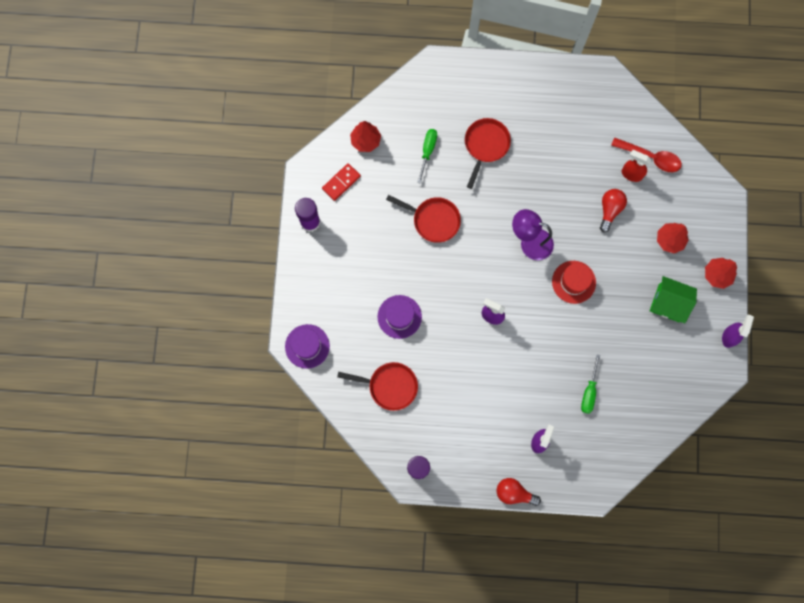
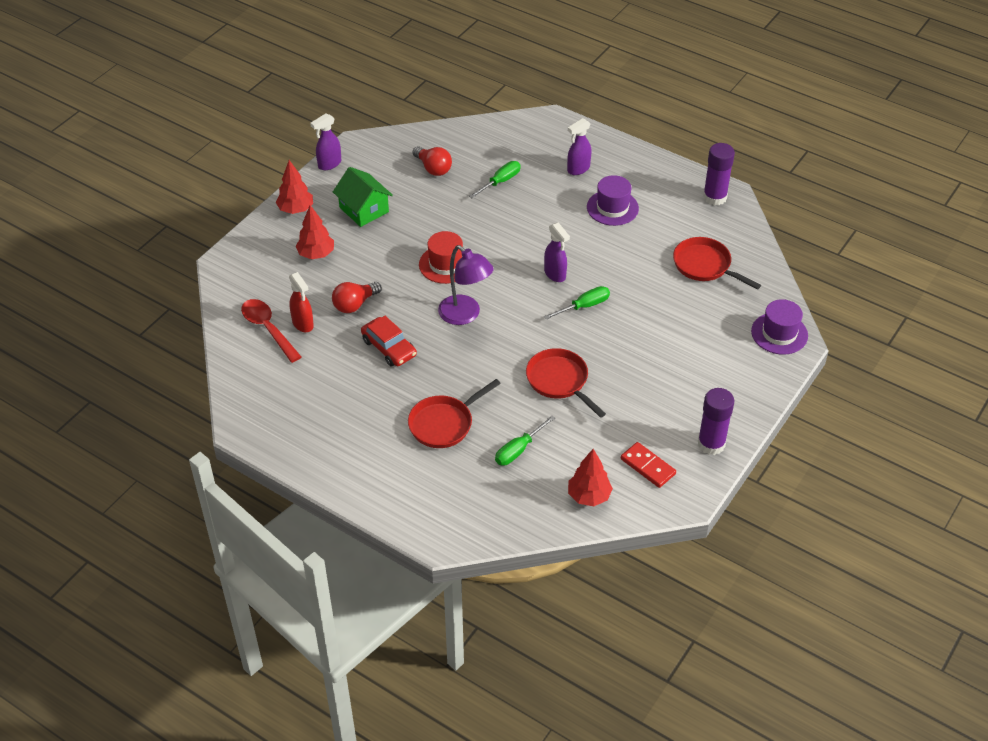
camera: 150 degrees left, 30 degrees down
red domino [322,163,361,201] -> red domino turned 60 degrees clockwise [621,442,676,488]
purple hat [377,295,422,339] -> purple hat moved to [587,175,639,226]
red light bulb [497,478,541,506] -> red light bulb moved to [412,146,452,176]
none -> red car [361,316,417,367]
none -> green screwdriver [544,286,610,320]

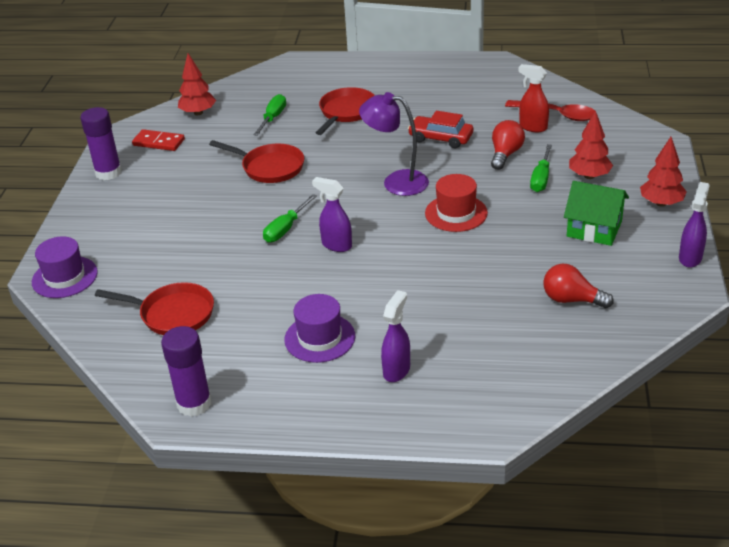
camera: 155 degrees right, 10 degrees down
green screwdriver [469,161,521,198] -> green screwdriver moved to [530,144,552,192]

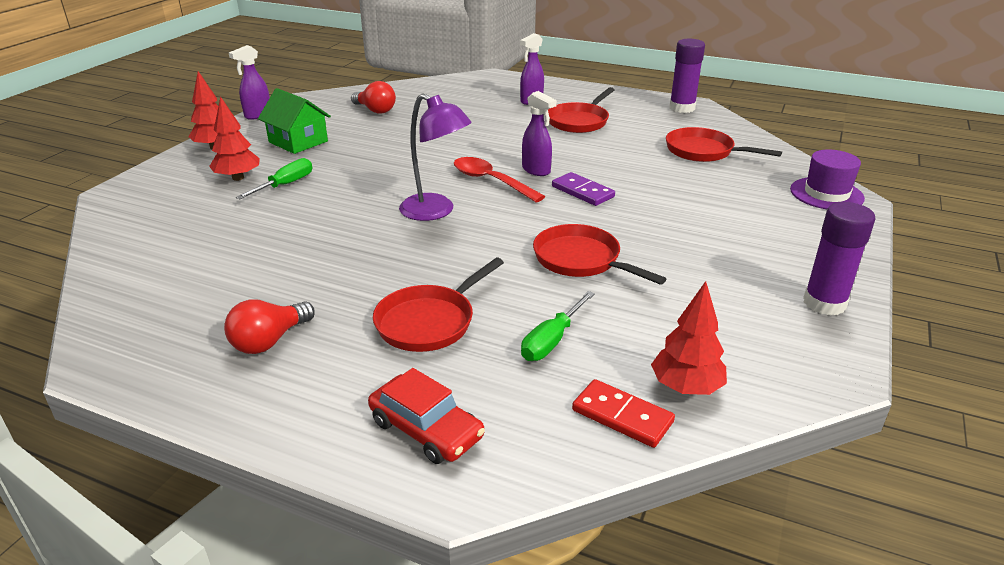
camera: 165 degrees left, 5 degrees down
red domino [132,129,185,151] -> red domino moved to [572,379,675,448]
green screwdriver [263,194,317,243] -> purple domino [552,172,615,206]
purple hat [284,294,355,363] -> red pan [548,87,614,133]
red car [408,111,473,148] -> red car moved to [368,368,485,464]
red hat [425,174,488,232] -> none
red light bulb [491,120,525,170] -> red light bulb moved to [224,299,315,354]
red spoon [505,100,595,121] -> red spoon moved to [454,157,545,203]
red spray bottle [518,64,549,132] -> none

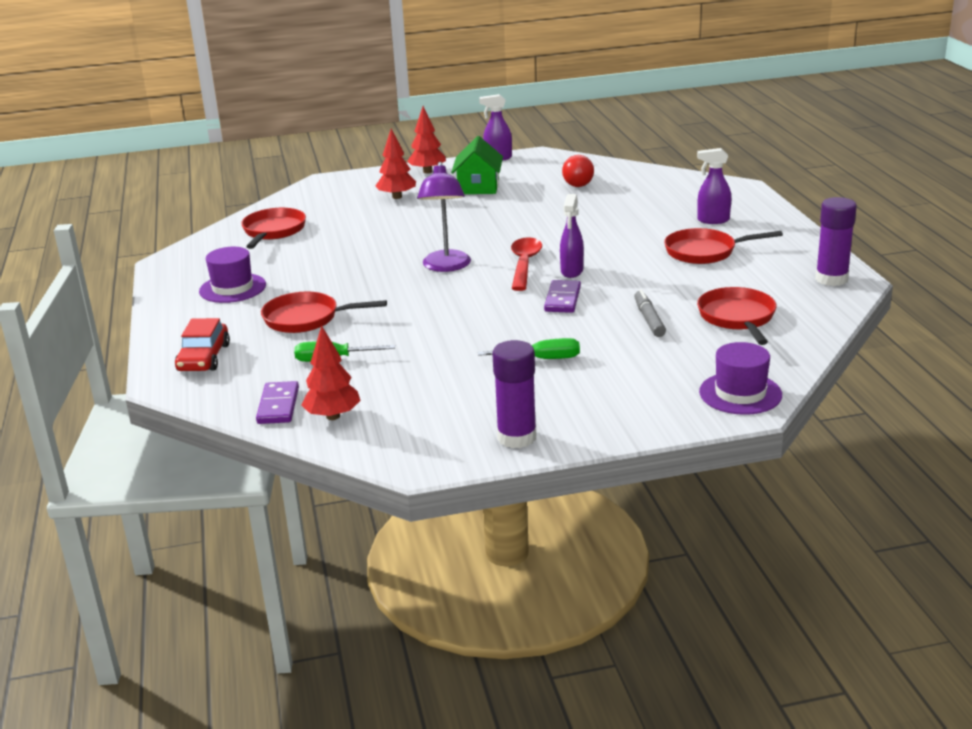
camera: 55 degrees right, 5 degrees down
red light bulb [224,299,315,354] -> purple hat [199,247,266,303]
green screwdriver [236,158,312,199] -> green screwdriver moved to [478,338,580,359]
red pan [533,224,666,285] -> red pan moved to [241,208,306,249]
red domino [572,379,675,448] -> purple domino [256,381,299,424]
none -> grey marker [634,289,666,337]

